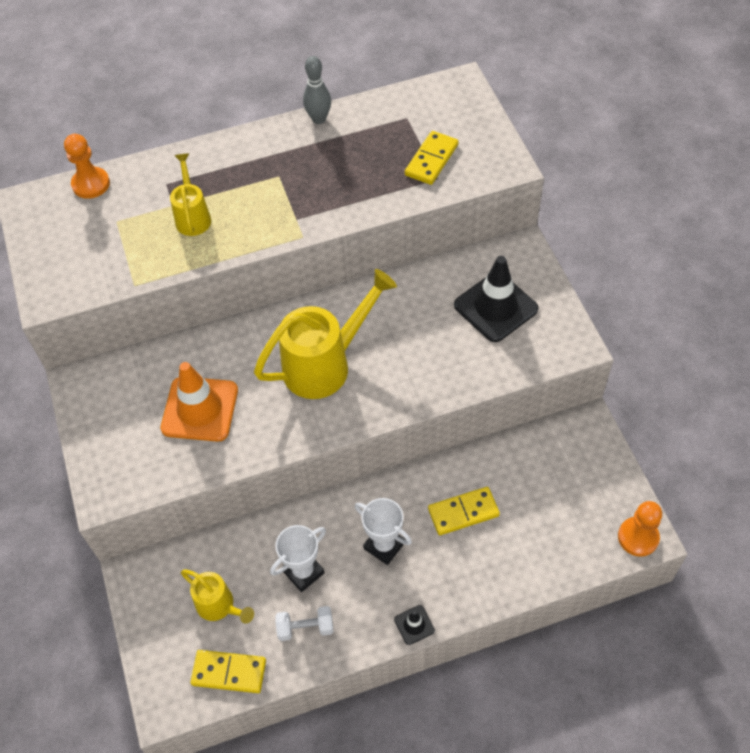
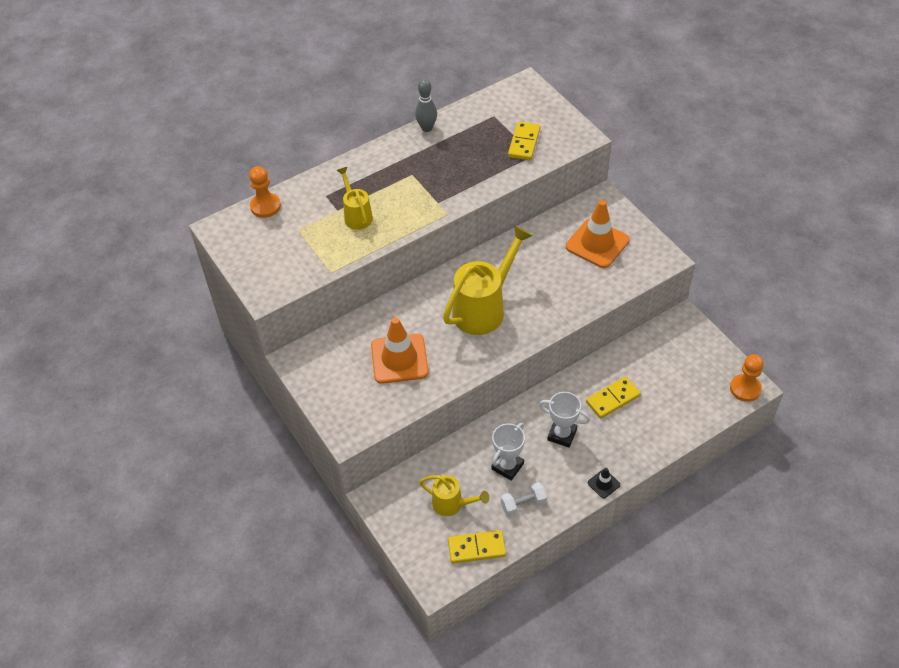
camera: 15 degrees left, 5 degrees down
black traffic cone [454,256,539,342] -> orange traffic cone [566,200,630,268]

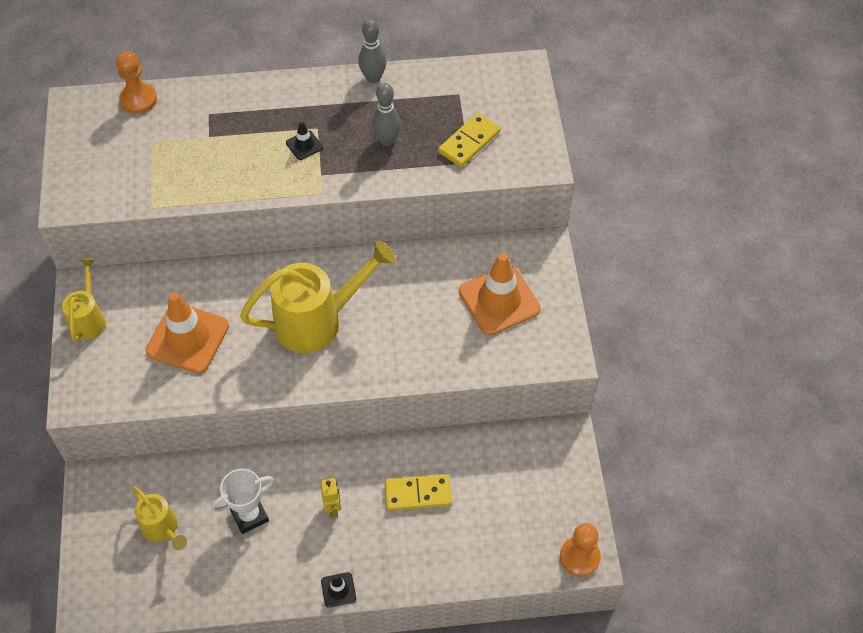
camera: 25 degrees right, 5 degrees up
yellow watering can [337,167,373,230] -> yellow watering can moved to [62,258,106,341]
yellow domino [448,530,506,564] -> none
white dumbbell [501,482,547,517] -> none
white trophy [539,392,590,448] -> yellow robot [321,477,341,518]
none -> black traffic cone [286,121,323,160]
none -> grey bowling pin [372,83,401,146]

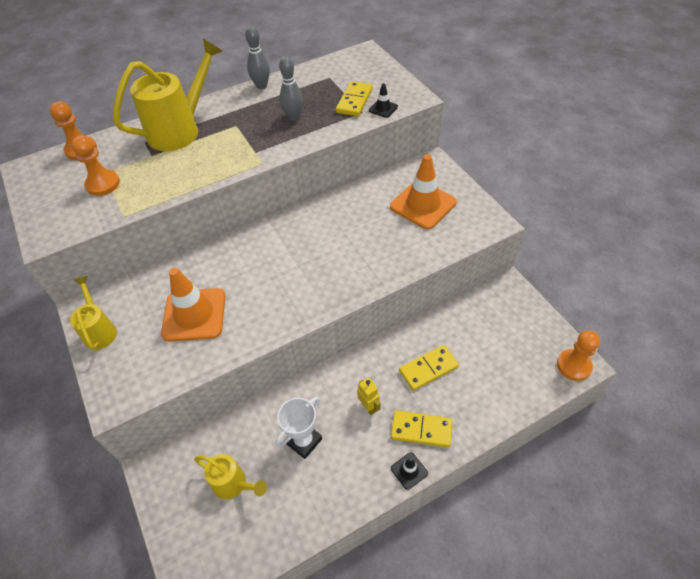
camera: 20 degrees left, 5 degrees down
yellow watering can [240,241,396,353] -> yellow watering can moved to [113,39,222,151]
black traffic cone [286,121,323,160] -> black traffic cone moved to [369,83,398,118]
none -> orange pawn [71,135,120,196]
none -> yellow domino [391,410,452,447]

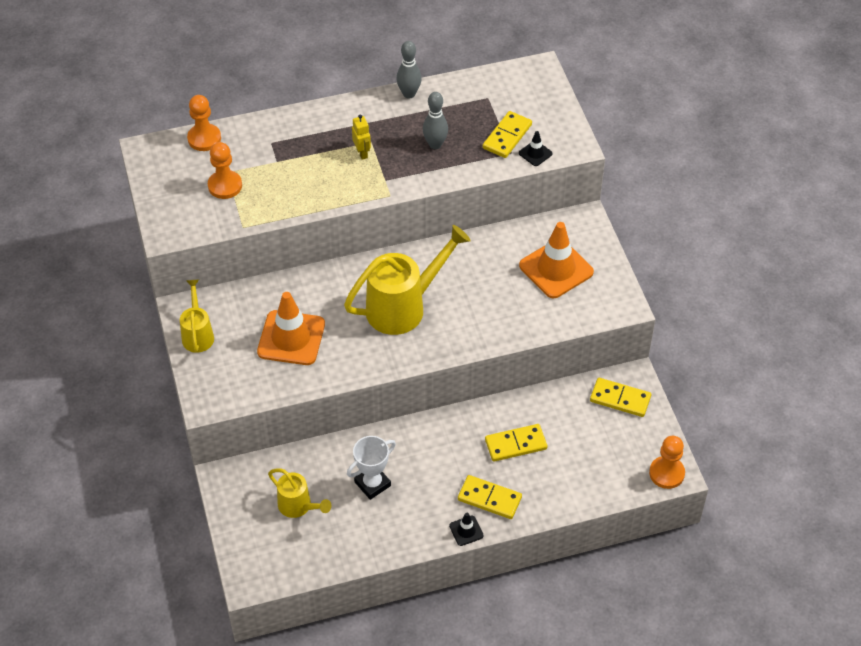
camera: 10 degrees right, 0 degrees up
yellow watering can [113,39,222,151] -> yellow watering can moved to [344,225,471,335]
yellow robot [357,378,380,415] -> yellow robot moved to [352,114,371,160]
none -> yellow domino [590,378,651,417]

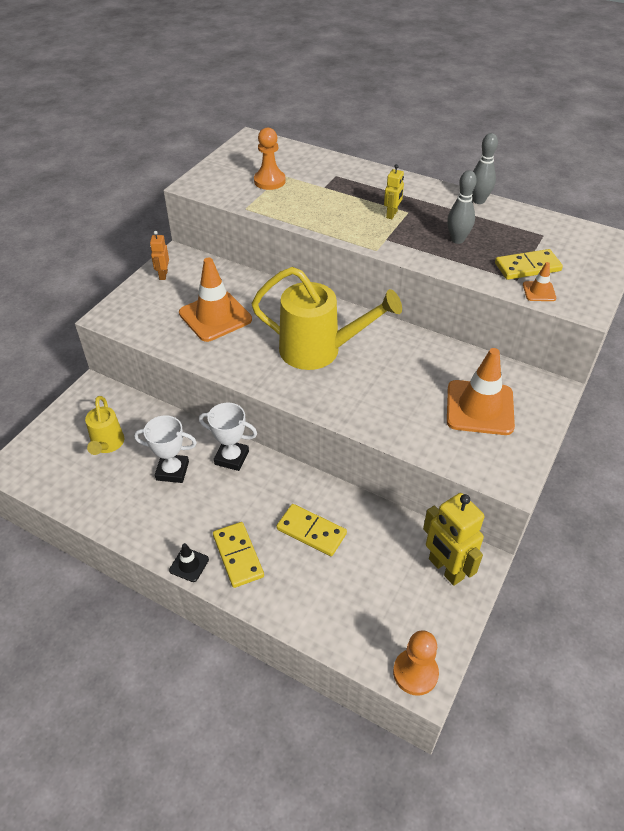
camera: 45 degrees right, 5 degrees down
yellow watering can [180,280,214,353] -> orange robot [150,231,169,280]
orange pawn [187,95,221,151] -> none
black traffic cone [519,131,552,166] -> orange traffic cone [523,262,556,301]
yellow domino [590,378,651,417] -> yellow robot [423,493,484,586]
none -> white trophy [199,403,257,471]

